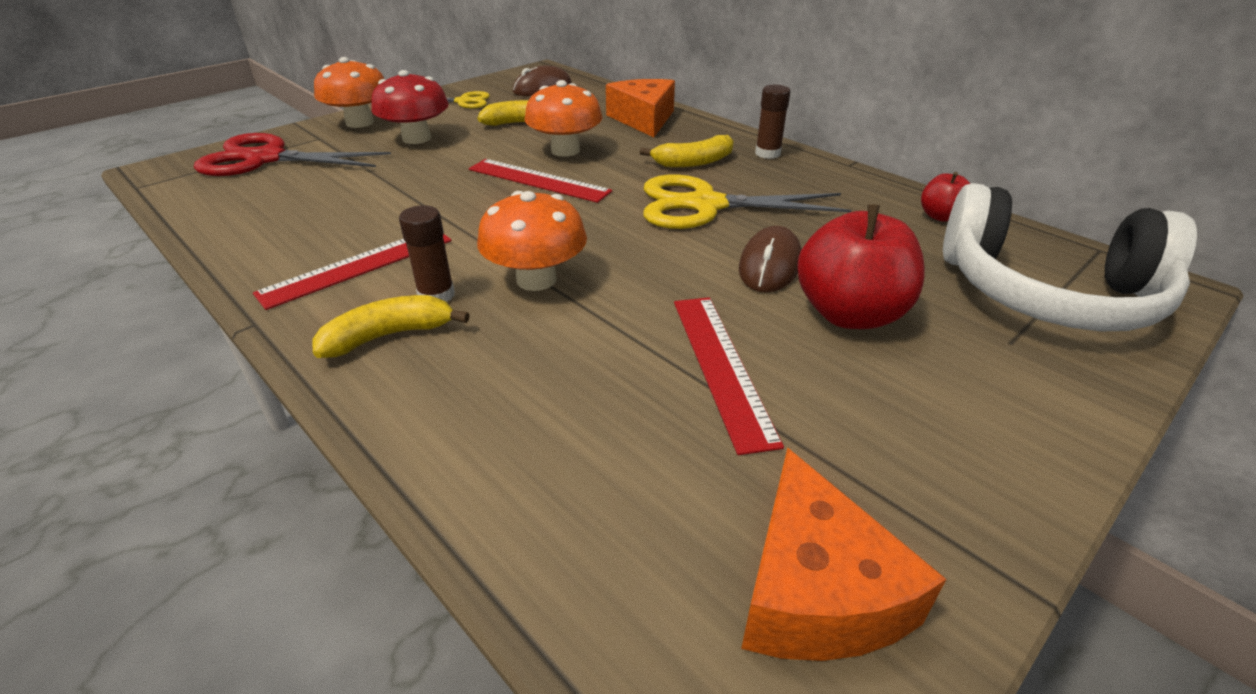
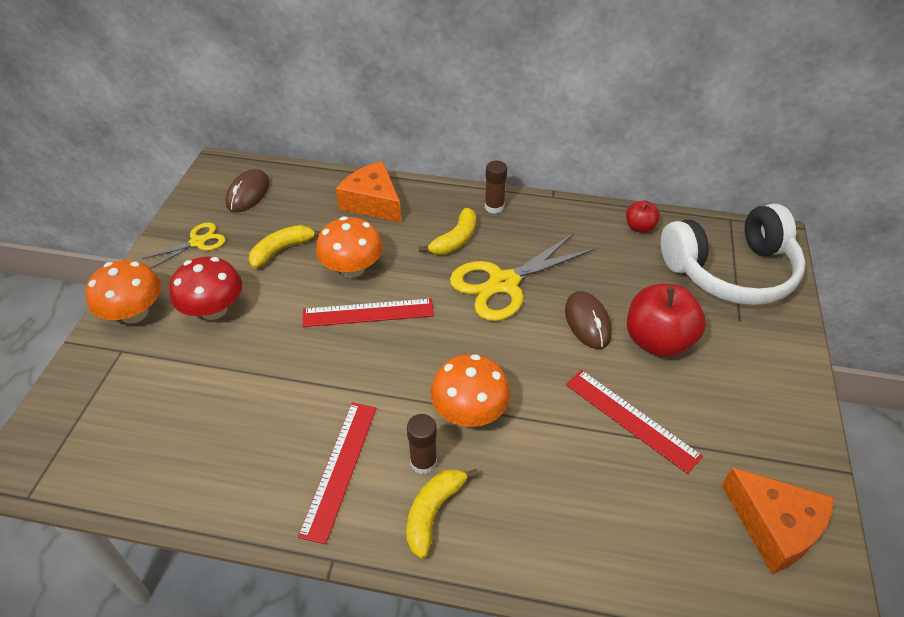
camera: 35 degrees left, 10 degrees up
red scissors [194,133,391,176] -> none

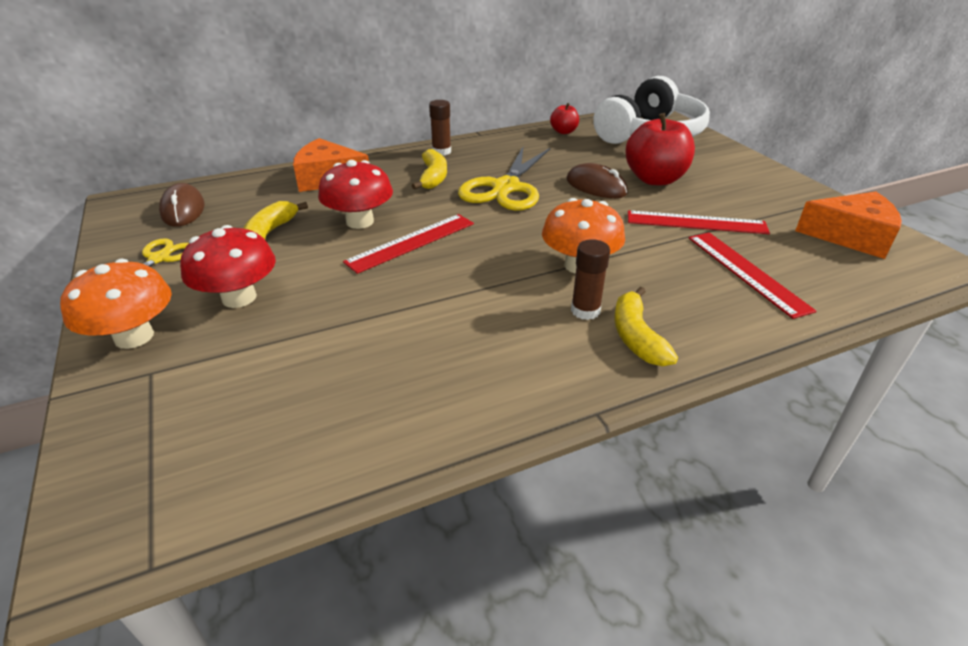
camera: 35 degrees left, 10 degrees down
red ruler [298,402,377,544] -> red ruler moved to [689,232,817,319]
orange mushroom [316,216,383,278] -> red mushroom [318,160,393,229]

